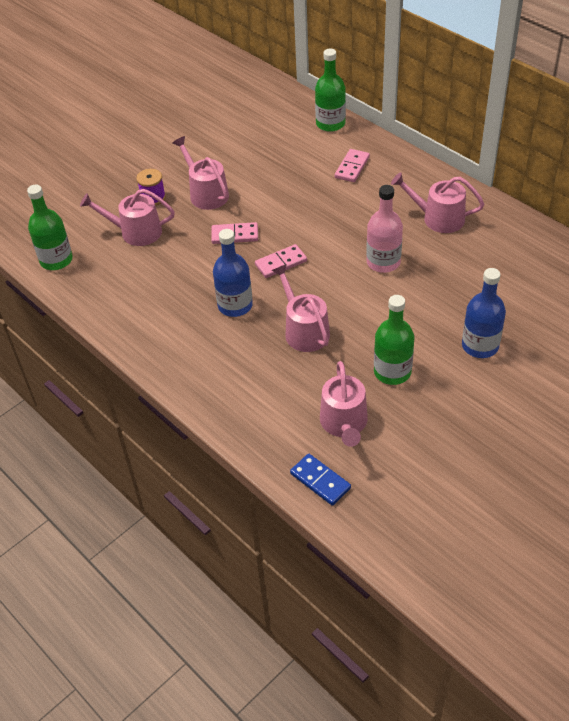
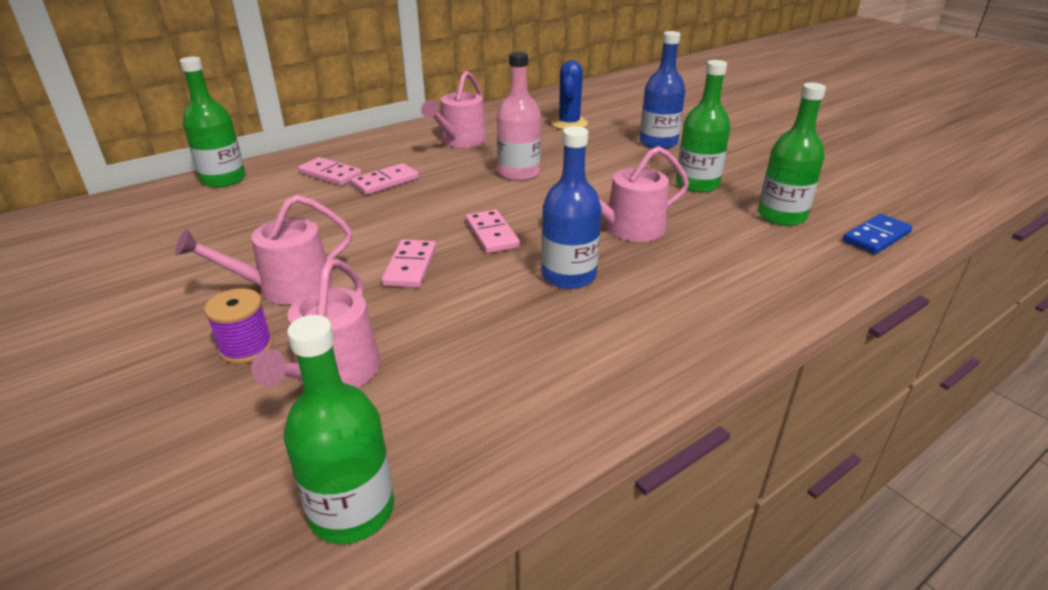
camera: 85 degrees left, 15 degrees down
pink watering can [320,361,368,447] -> green bottle [758,83,826,226]
none -> pink domino [351,163,419,195]
none -> blue cactus [551,60,588,130]

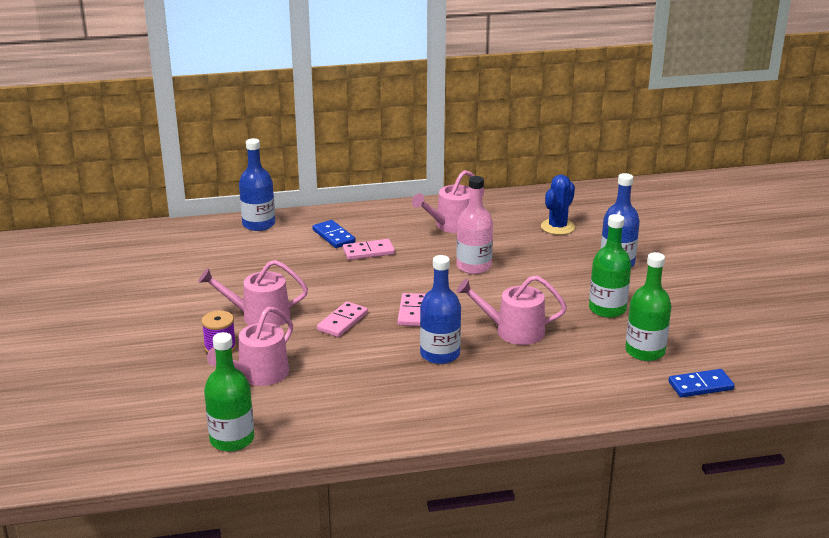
camera: 25 degrees right, 5 degrees down
green bottle [180,57,246,188] -> blue bottle [239,138,275,231]
pink domino [298,157,362,186] -> blue domino [312,220,356,248]

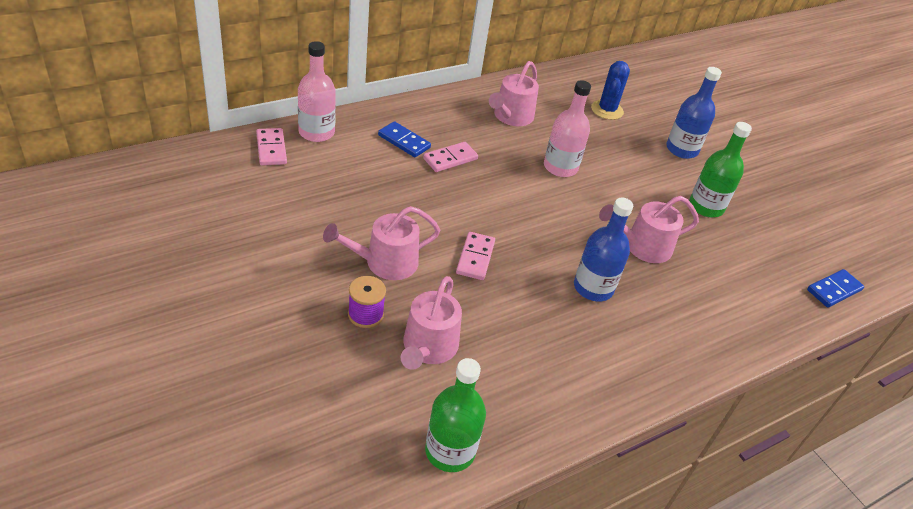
camera: 25 degrees left, 15 degrees up
blue bottle [239,138,275,231] -> pink bottle [298,41,336,142]
pink domino [398,293,426,326] -> pink domino moved to [256,128,287,166]
green bottle [625,252,672,361] -> none

